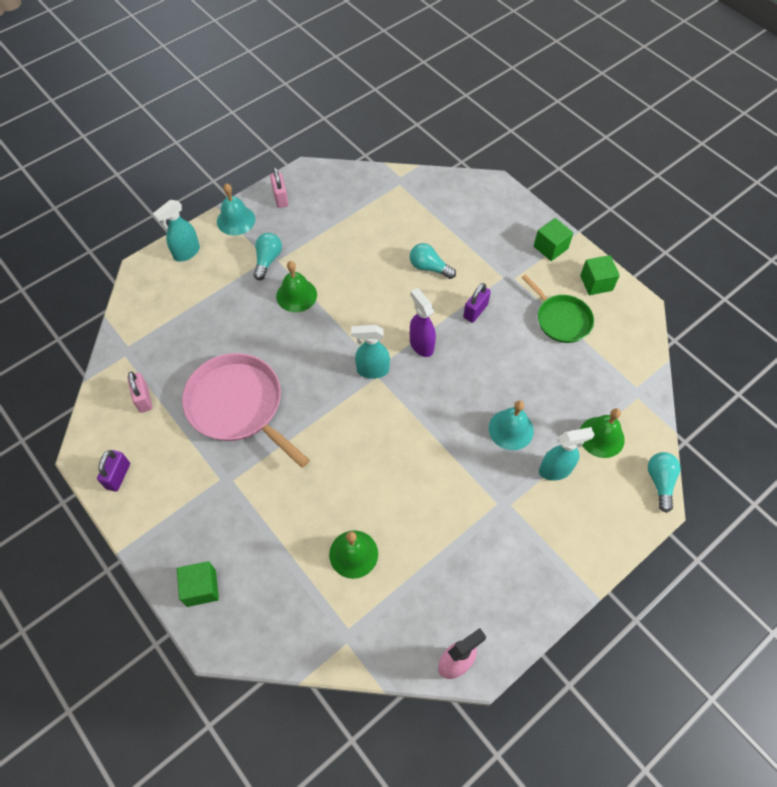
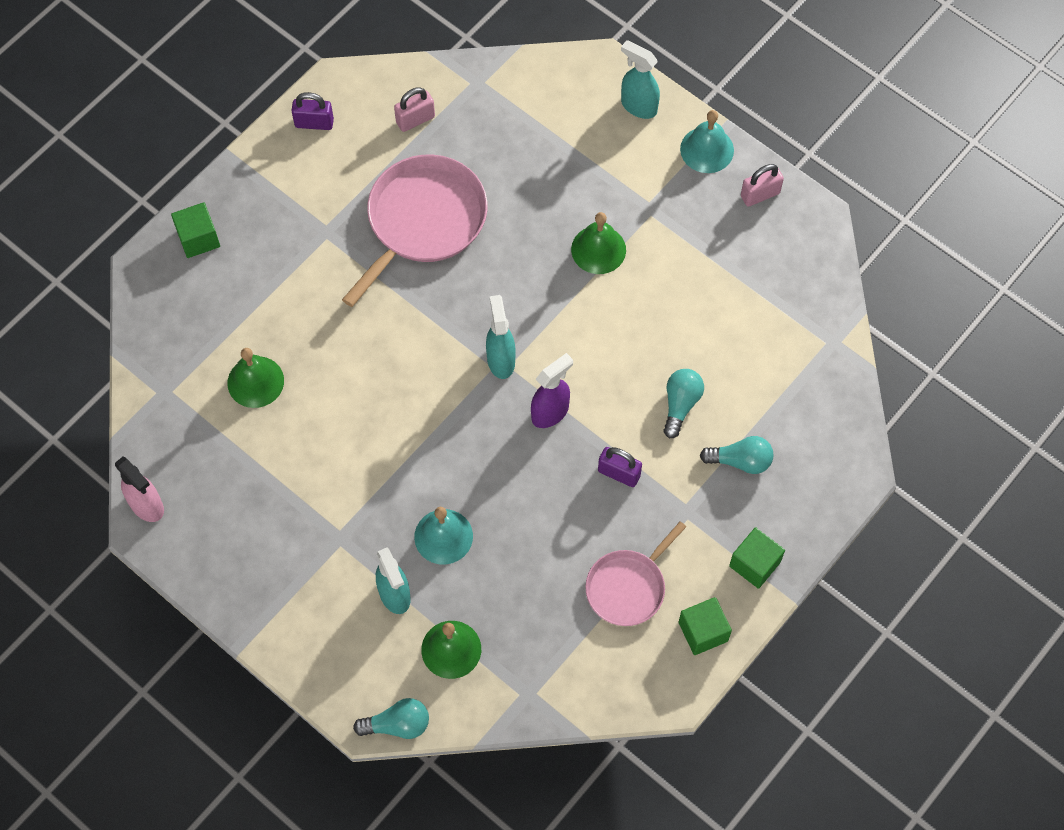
camera: 80 degrees right, 5 degrees up
turquoise light bulb [254,233,282,280] -> turquoise light bulb moved to [700,436,773,474]
green pan [521,274,594,343] -> pink pan [585,522,686,626]

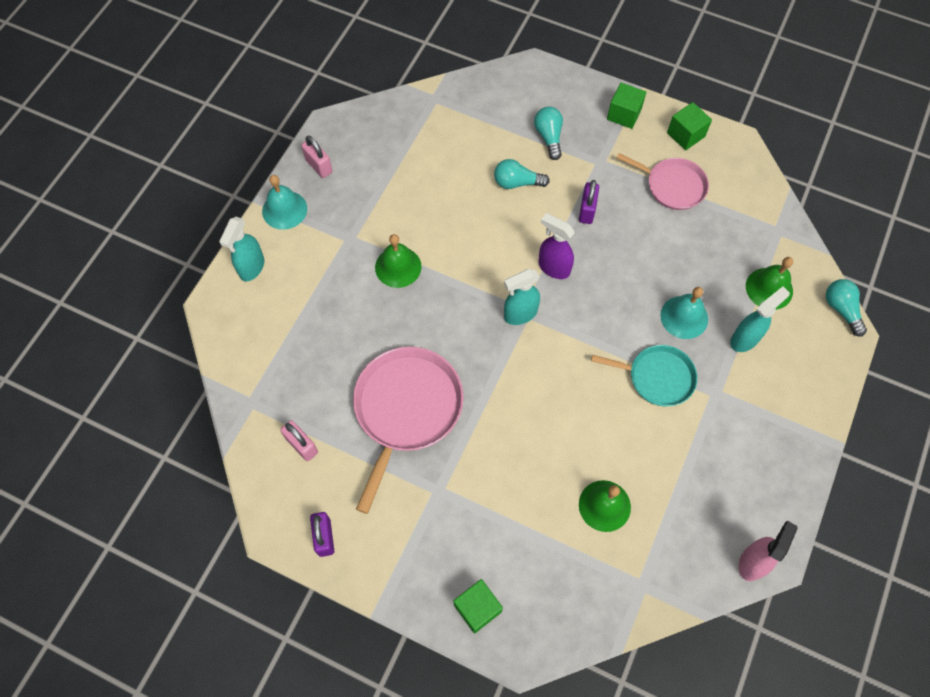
camera: 105 degrees left, 0 degrees up
pink pan [342,155,488,307] -> pink pan turned 90 degrees clockwise [353,347,464,514]
none -> turquoise pan [591,345,697,406]

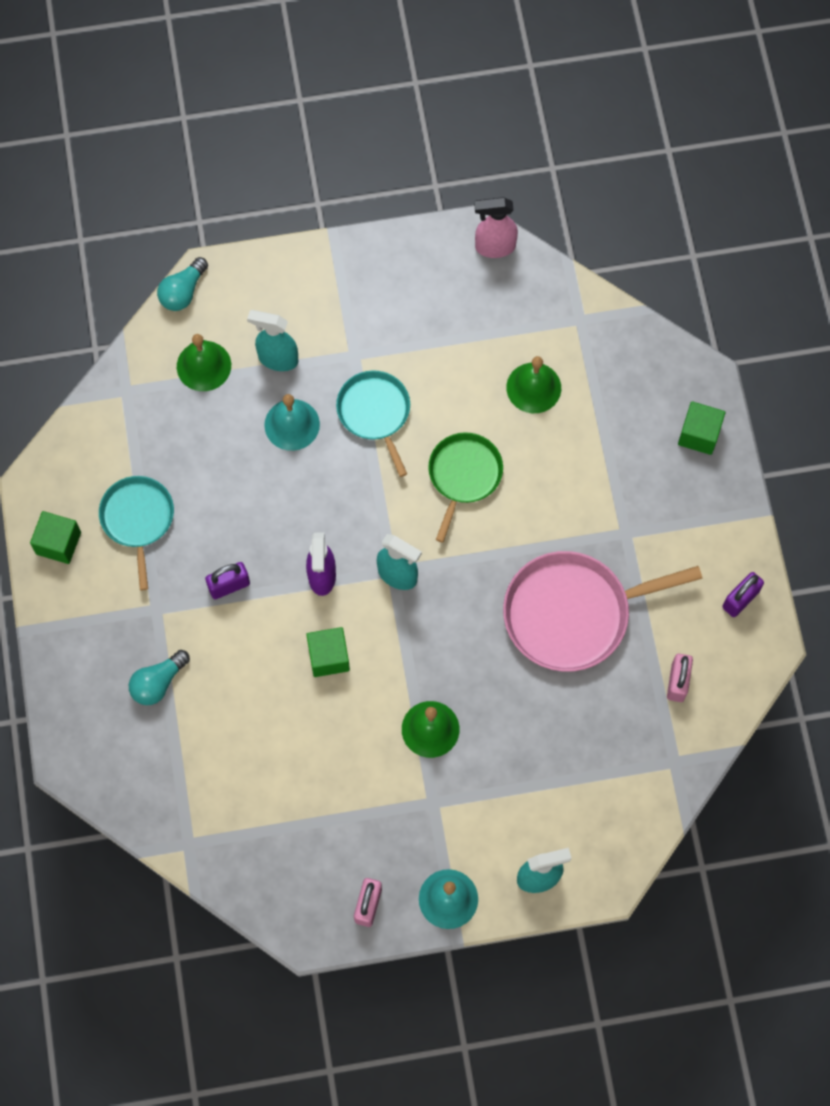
camera: 125 degrees left, 5 degrees up
turquoise light bulb [494,159,550,189] -> none
green cube [607,83,646,129] -> green cube moved to [306,627,350,677]
pink pan [616,153,709,210] -> turquoise pan [99,476,174,590]
none -> green pan [428,432,503,543]

